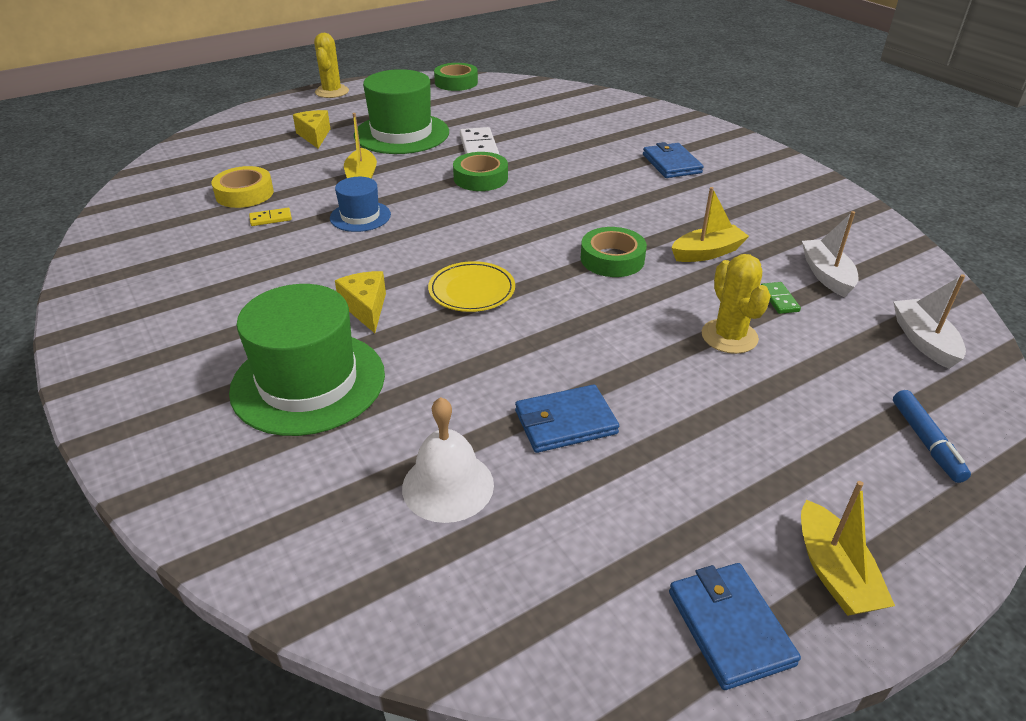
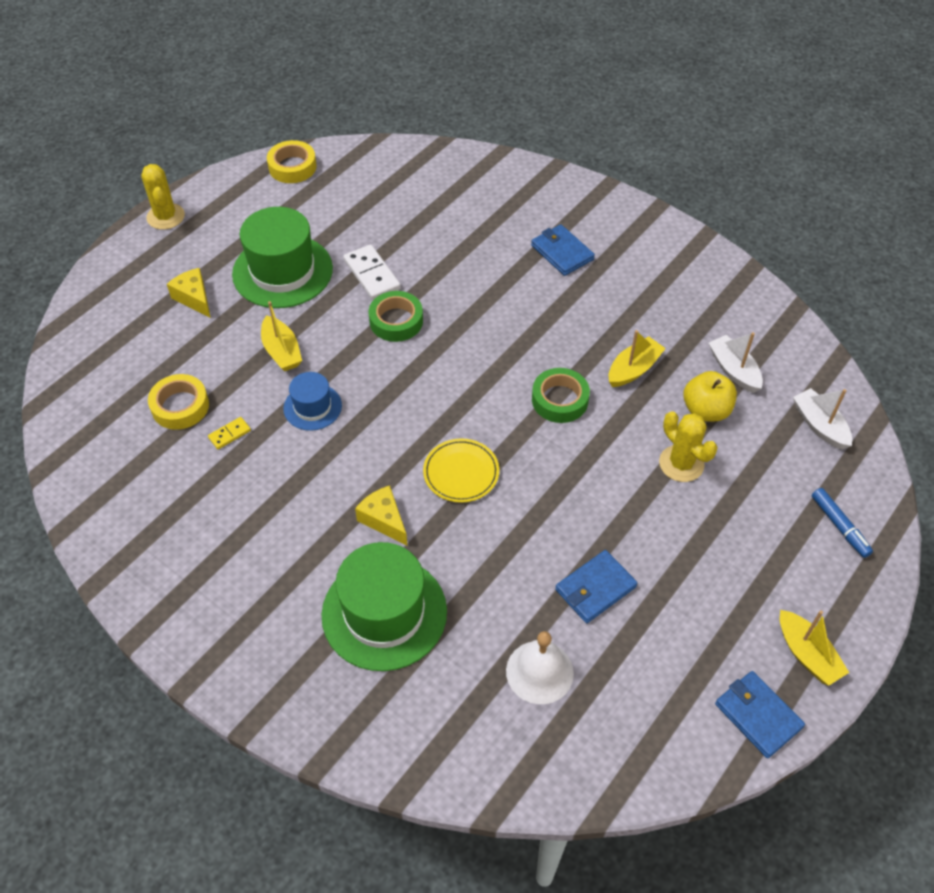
camera: 20 degrees left, 15 degrees up
green tape [434,63,478,91] -> yellow tape [267,140,317,183]
green domino [761,282,801,314] -> yellow apple [683,371,737,422]

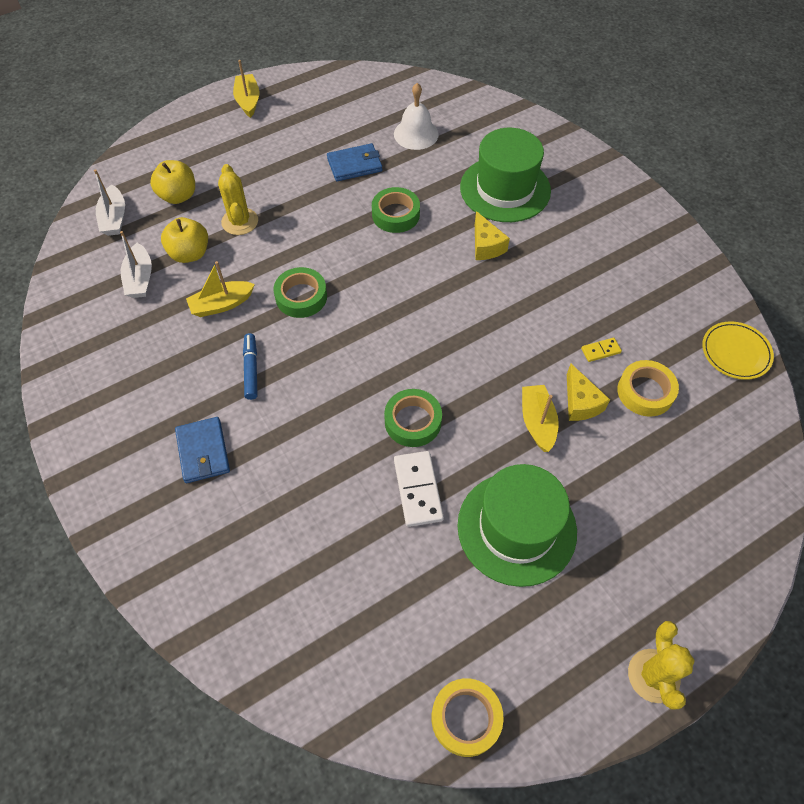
camera: 160 degrees left, 5 degrees up
yellow cheese [167,268,211,318] -> yellow cheese moved to [567,364,610,421]
blue hat [283,372,342,431] -> none
yellow plate [423,439,499,503] -> yellow plate moved to [702,321,774,380]
blue wallet [715,671,805,758] -> none
blue marker [812,488,873,558] -> blue marker moved to [243,333,258,400]
none -> yellow apple [150,160,195,204]
none -> green tape [372,187,420,233]

